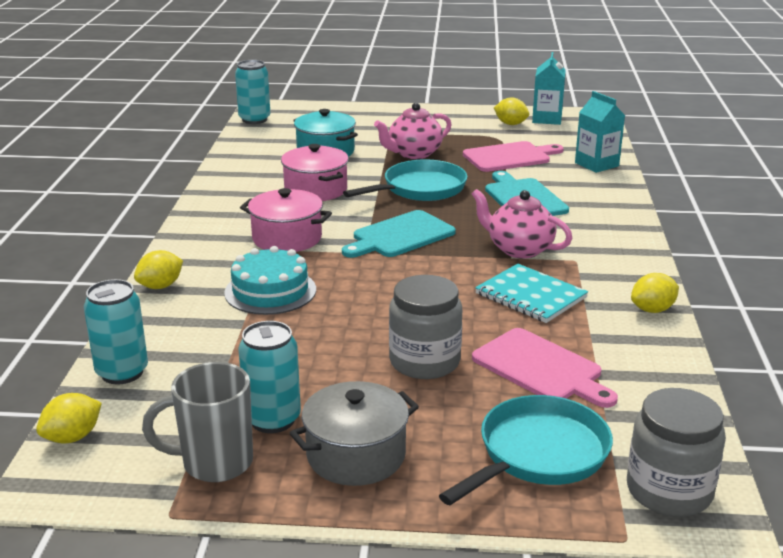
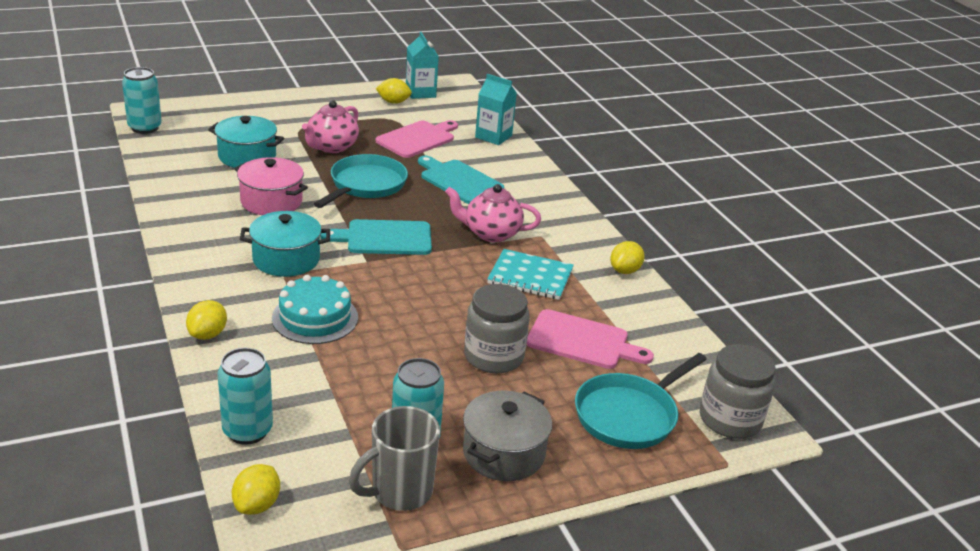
camera: 30 degrees left, 5 degrees up
pink pot [240,188,332,252] -> turquoise pot [240,211,330,277]
turquoise cutting board [342,210,456,258] -> turquoise cutting board turned 60 degrees clockwise [320,219,432,255]
turquoise pan [439,395,613,505] -> turquoise pan turned 150 degrees counterclockwise [575,353,707,449]

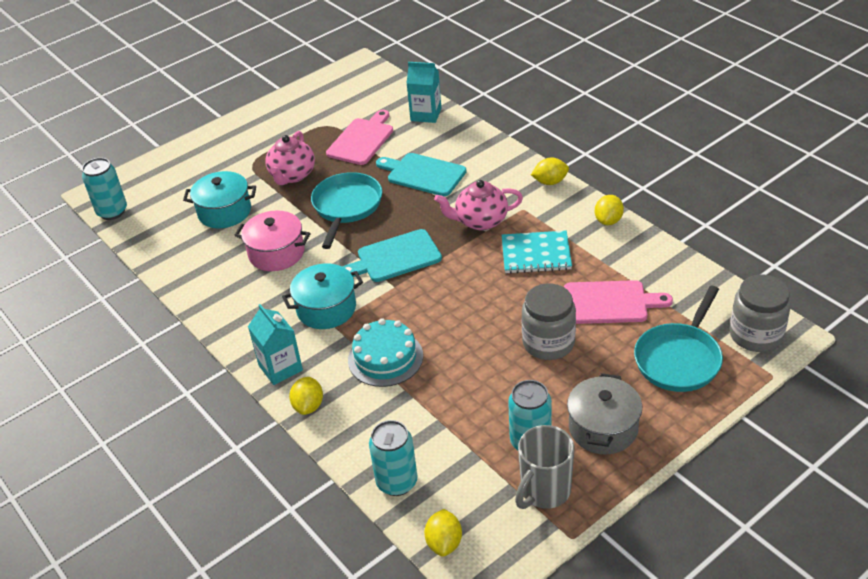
camera: 10 degrees left, 10 degrees up
yellow lemon [376,78,412,104] -> yellow lemon moved to [531,158,569,185]
turquoise carton [406,32,439,99] -> turquoise carton moved to [248,304,303,385]

